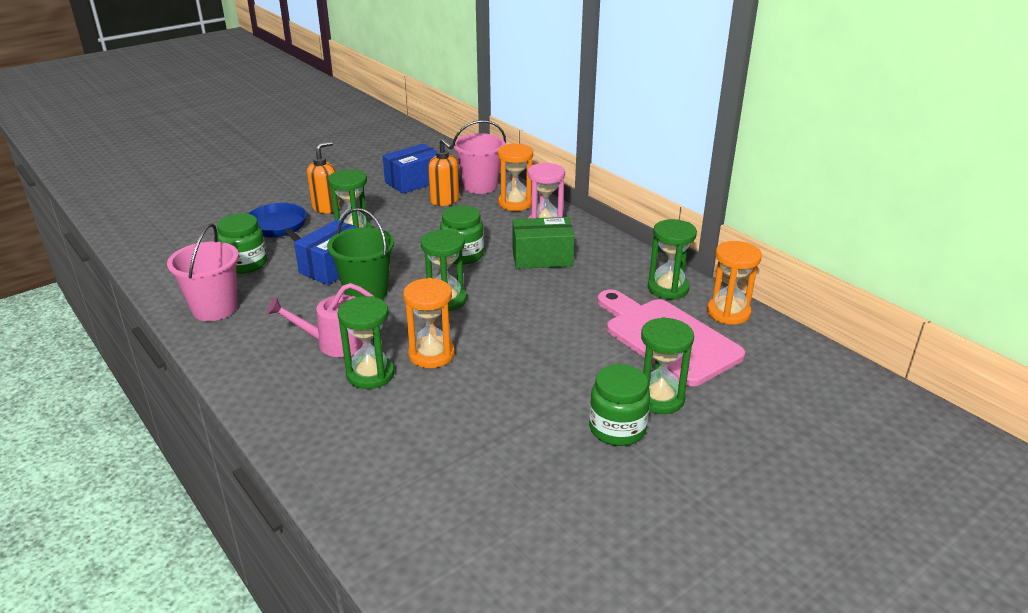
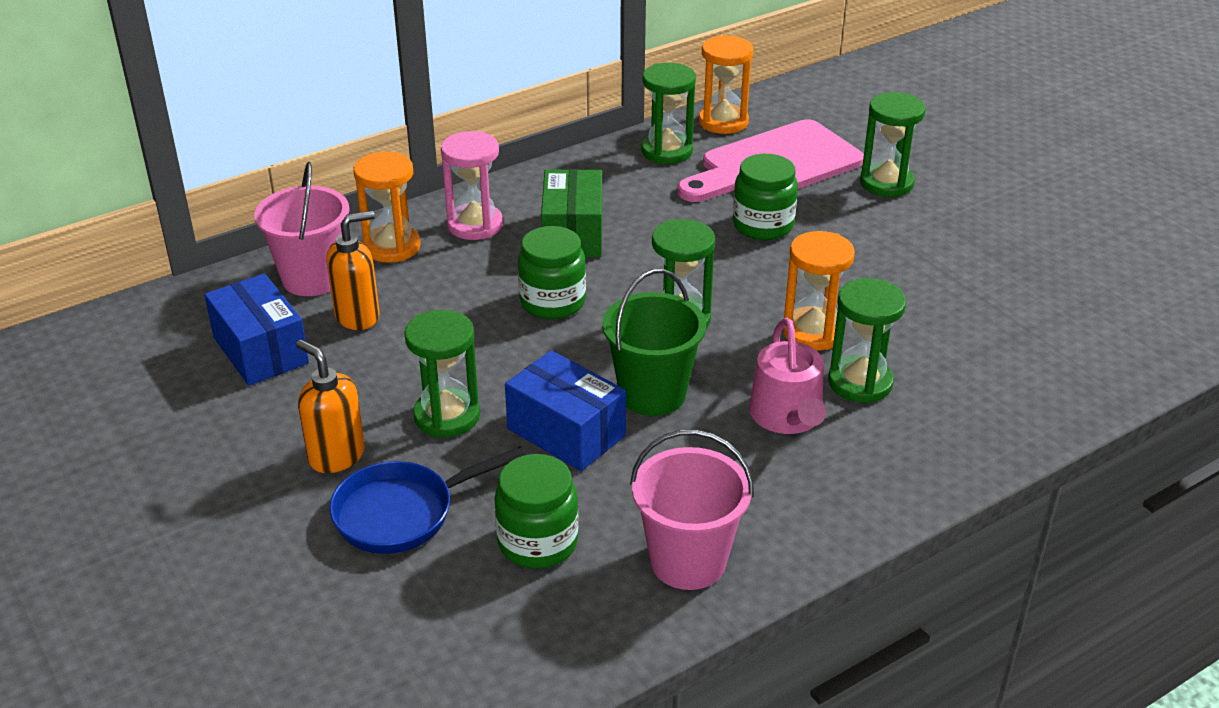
camera: 85 degrees left, 5 degrees up
green jar [589,364,650,446] -> green jar moved to [733,154,798,240]

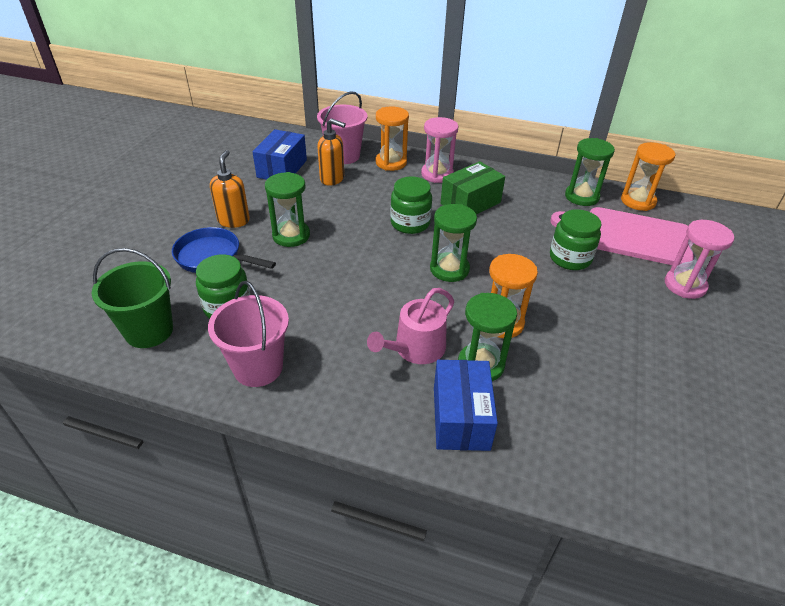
camera: 50 degrees right, 5 degrees up
blue box [505,350,626,471] -> blue box moved to [434,360,498,451]
green bucket [602,269,706,416] -> green bucket moved to [92,248,173,348]
green hourglass [860,92,925,197] -> pink hourglass [665,220,734,299]

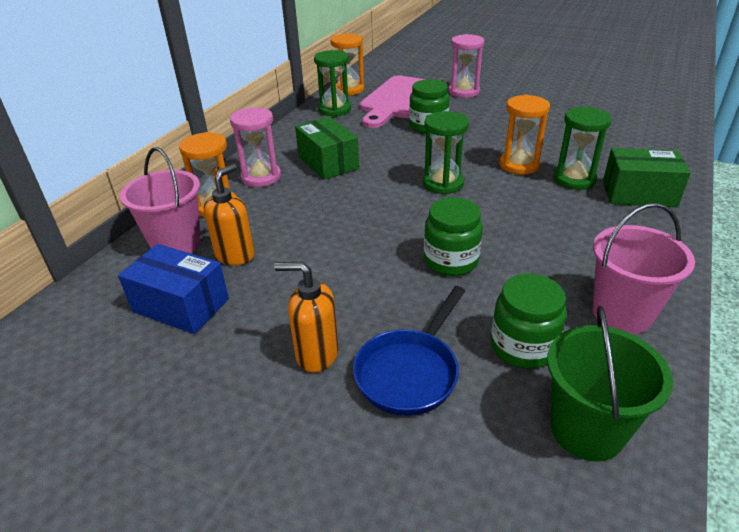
camera: 80 degrees left, 5 degrees down
green hourglass [265,172,310,247] -> none
pink watering can [367,288,454,364] -> none
green jar [390,176,432,234] -> green jar moved to [424,197,483,276]
blue box [434,360,498,451] -> green box [603,148,691,207]

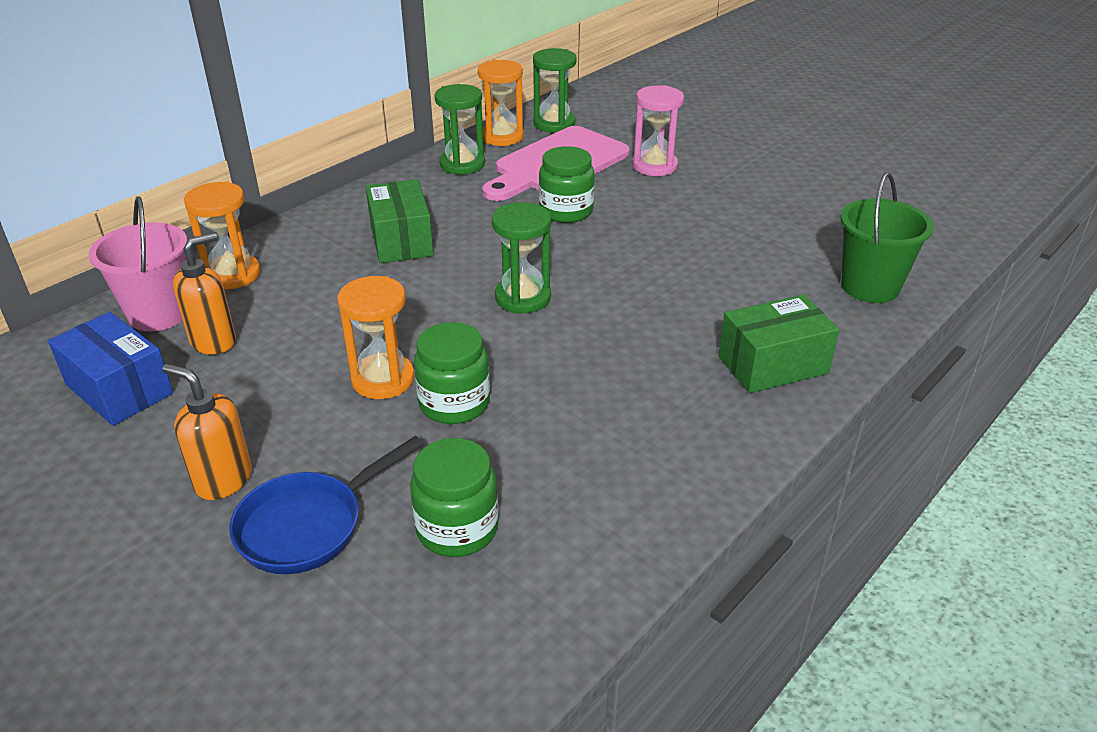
camera: 15 degrees right, 0 degrees up
pink hourglass [230,107,281,187] -> none
orange hourglass [499,95,550,175] -> orange hourglass moved to [337,276,415,399]
green bucket [547,306,673,462] -> green bucket moved to [840,173,934,303]
green hourglass [553,107,612,190] -> green hourglass moved to [533,48,577,132]
pink bucket [593,203,695,334] -> none
green box [603,148,691,207] -> green box turned 45 degrees counterclockwise [718,295,840,393]

